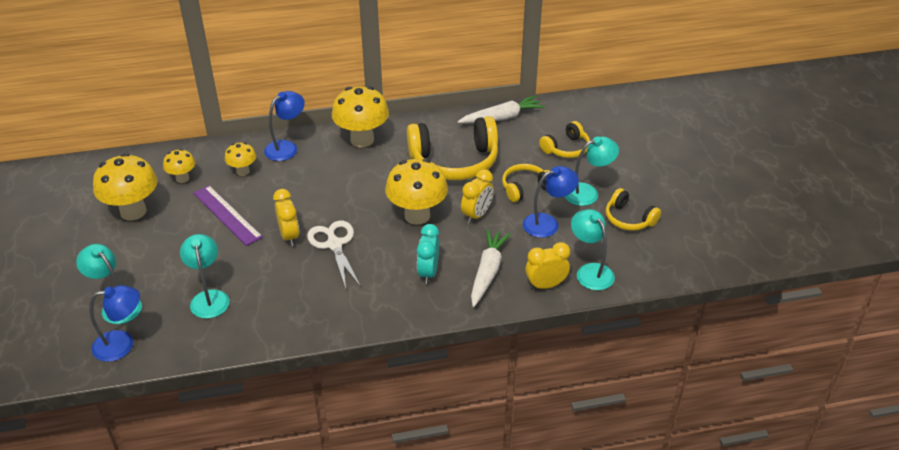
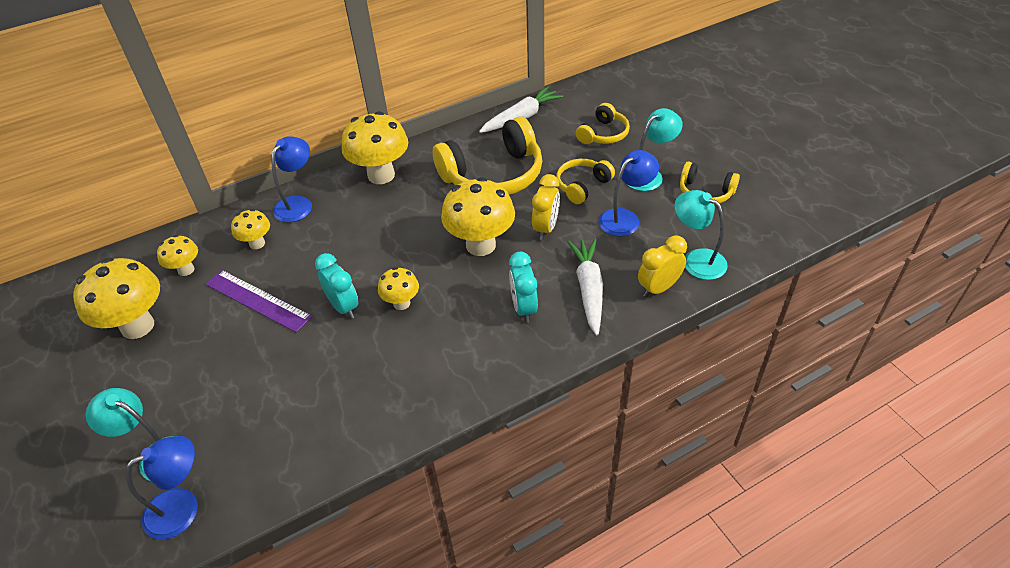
camera: 15 degrees left, 5 degrees up
turquoise lamp [180,234,229,319] -> none
yellow clock [273,189,299,246] -> turquoise clock [315,253,358,319]
white scissors [307,220,361,288] -> yellow mushroom [378,267,419,310]

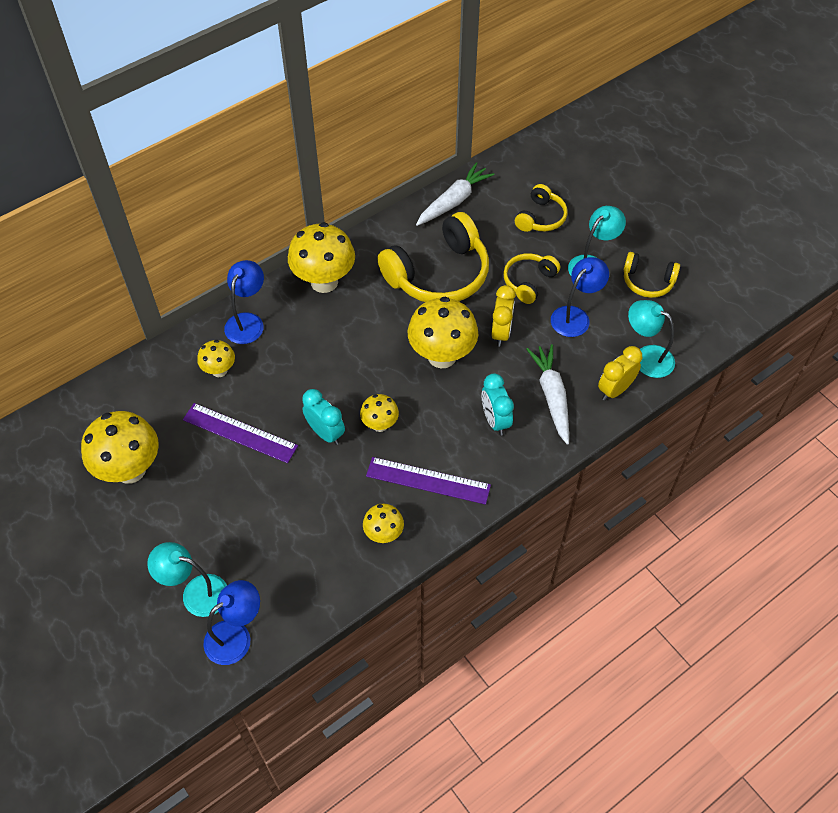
camera: 10 degrees left, 10 degrees up
yellow mushroom [157,235,198,276] -> yellow mushroom moved to [363,504,404,543]
none -> purple ruler [366,457,491,505]

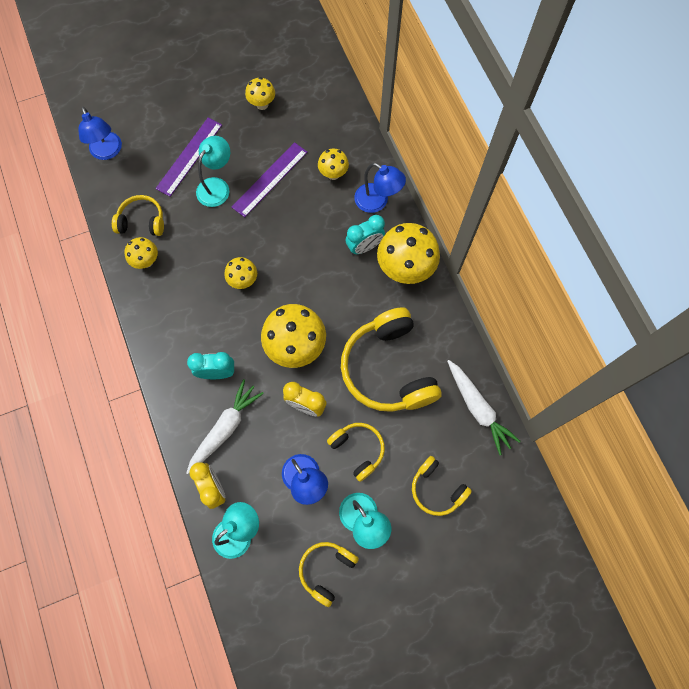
camera: 105 degrees right, 15 degrees up
yellow mushroom [81,411,159,484] -> yellow mushroom [245,77,275,110], size x0.53
turquoise lamp [147,542,227,617] -> turquoise lamp moved to [196,136,230,207]
turquoise clock [302,389,345,445] -> turquoise clock moved to [346,215,385,254]
purple ruler [366,457,491,505] -> purple ruler moved to [155,118,222,197]
white carrot [526,344,569,445] -> white carrot turned 60 degrees counterclockwise [186,379,264,474]
none -> yellow headphones [112,195,164,236]

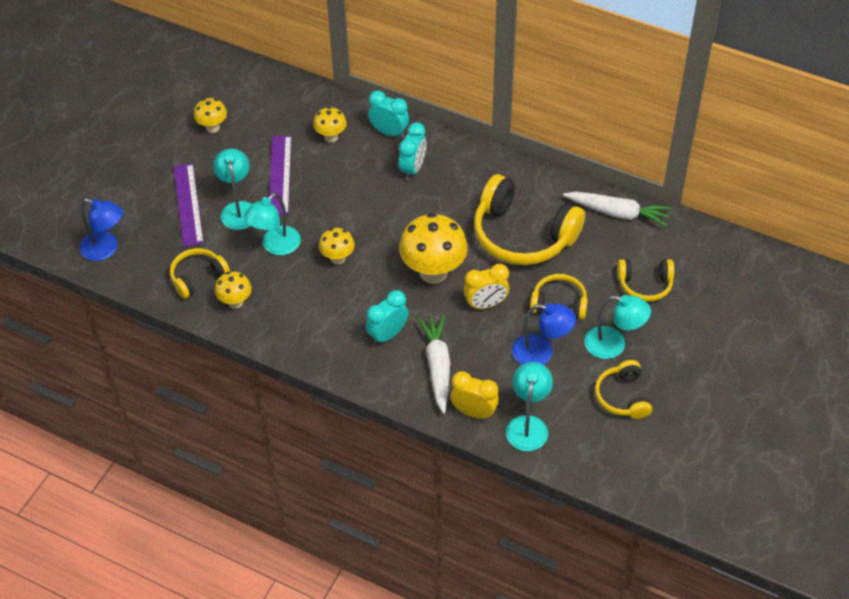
camera: 40 degrees left, 20 degrees down
blue lamp [354,163,406,213] -> turquoise clock [368,91,409,138]
yellow mushroom [377,223,440,284] -> none
none -> turquoise lamp [244,193,301,255]

